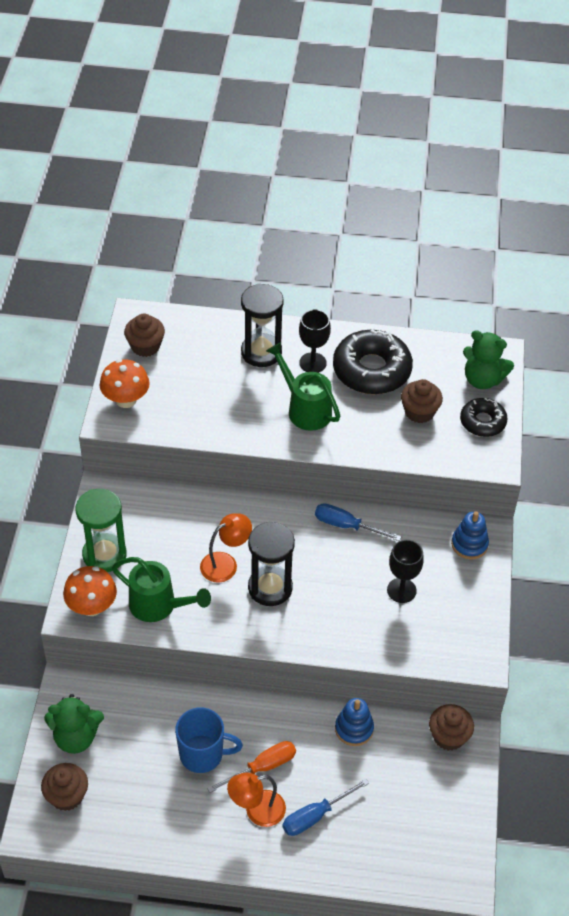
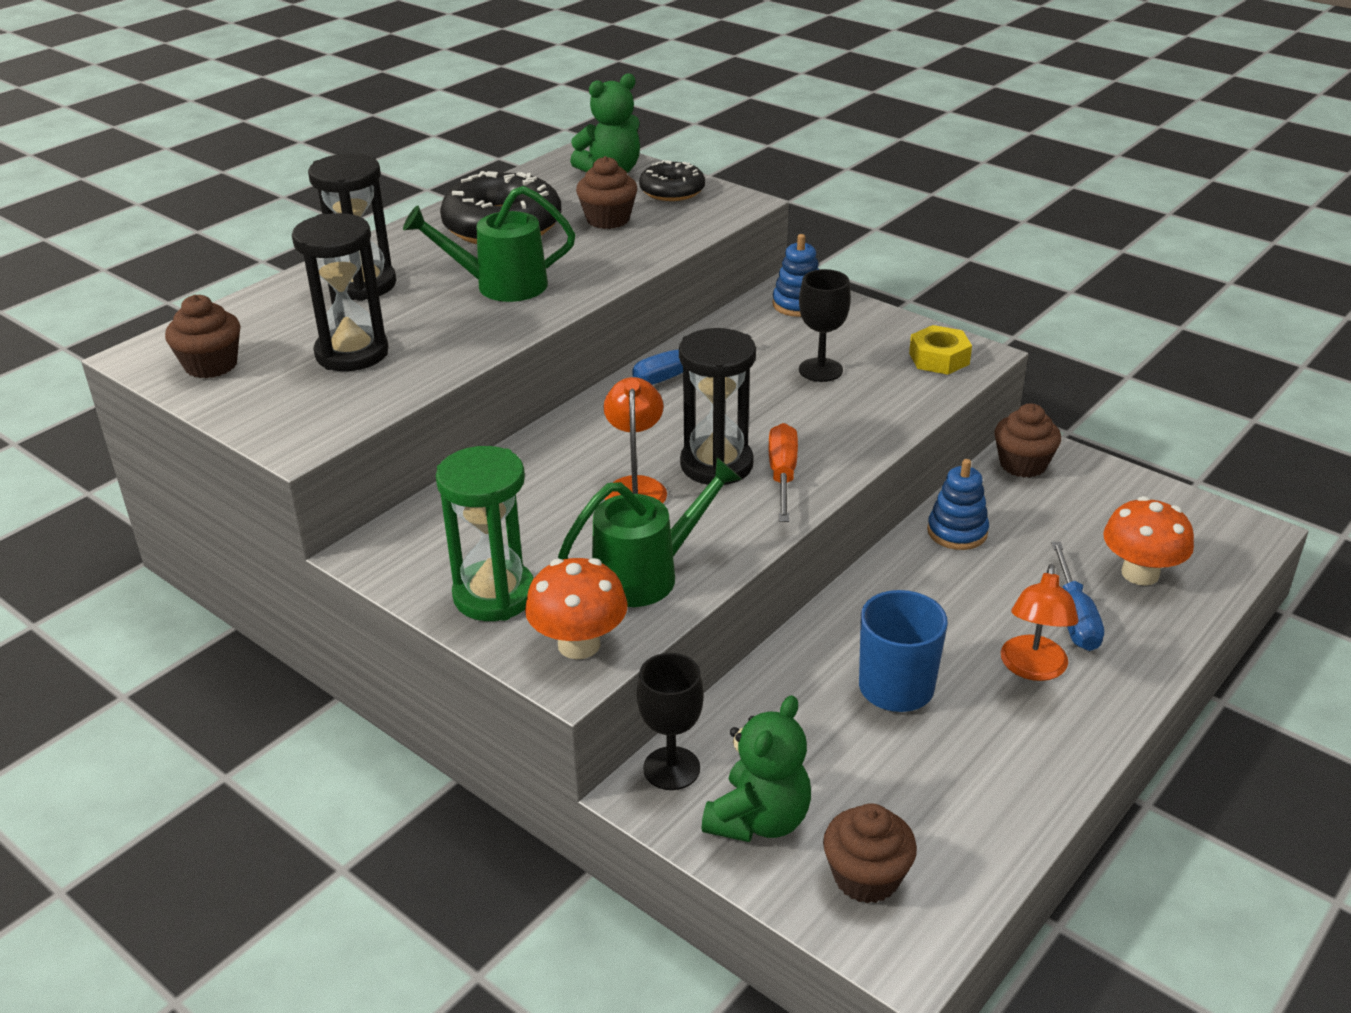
camera: 55 degrees left, 15 degrees down
orange mushroom [100,359,150,408] -> orange mushroom moved to [1103,496,1194,586]
orange screwdriver [207,741,296,793] -> orange screwdriver moved to [769,423,798,522]
black goblet [299,309,331,373] -> black goblet moved to [637,653,704,790]
none -> black hourglass [292,213,388,371]
none -> yellow nut [909,325,972,375]

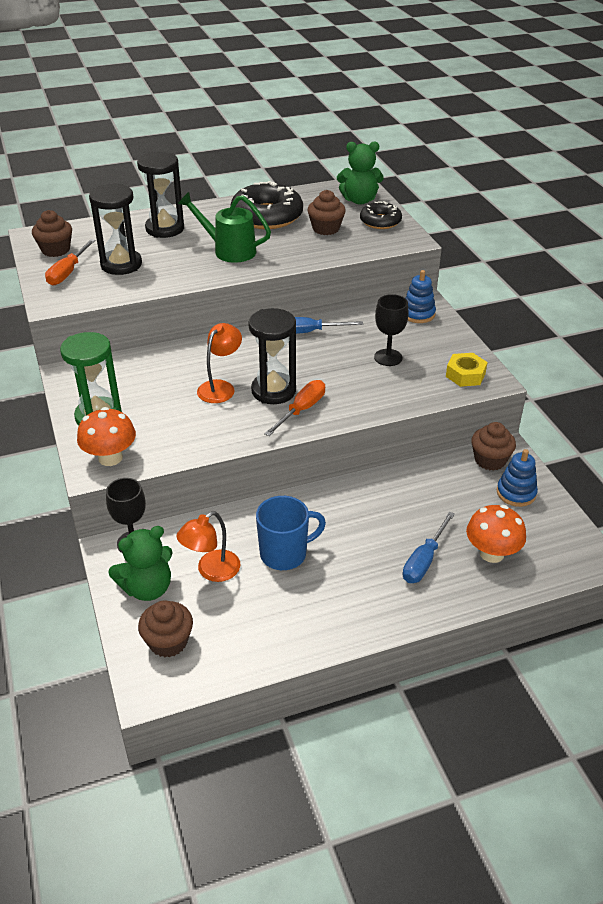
camera: 30 degrees right, 5 degrees up
green watering can [558,457,742,607] -> none
blue stacking toy [927,459,989,550] -> blue stacking toy moved to [497,449,538,507]
orange lamp [1001,564,1079,681] -> orange lamp moved to [176,511,240,582]
none -> orange screwdriver [45,239,96,286]

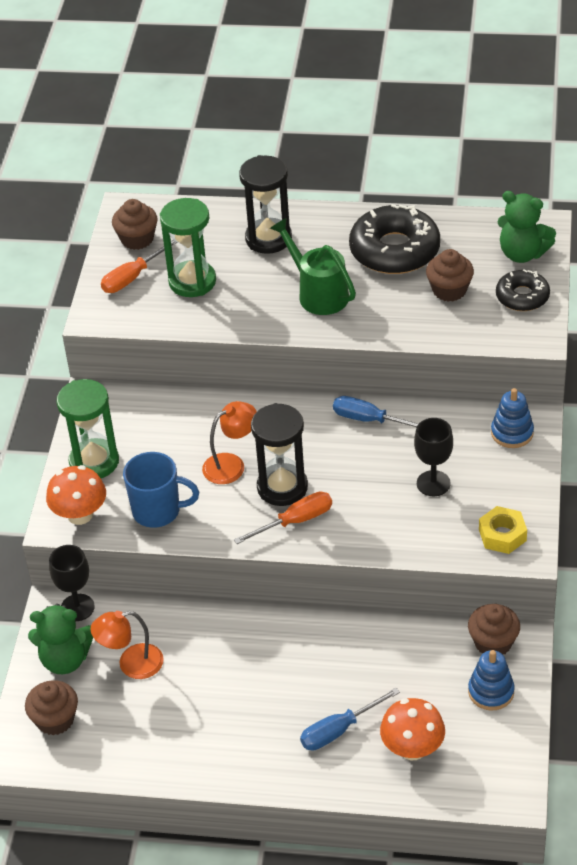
camera: 30 degrees right, 5 degrees up
black hourglass [89,183,142,275] -> green hourglass [160,198,216,297]
blue mug [256,496,326,570] -> blue mug moved to [123,452,199,528]

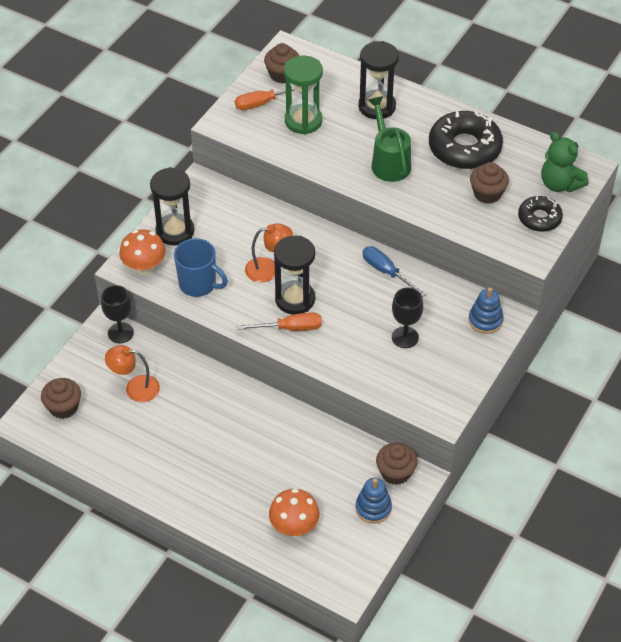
camera: 20 degrees right, 5 degrees up
green teddy bear [28,604,93,674] -> none
green hourglass [57,379,119,478] -> black hourglass [150,167,194,246]
blue screwdriver [300,688,400,751] -> none
yellow nut [479,506,527,554] -> none

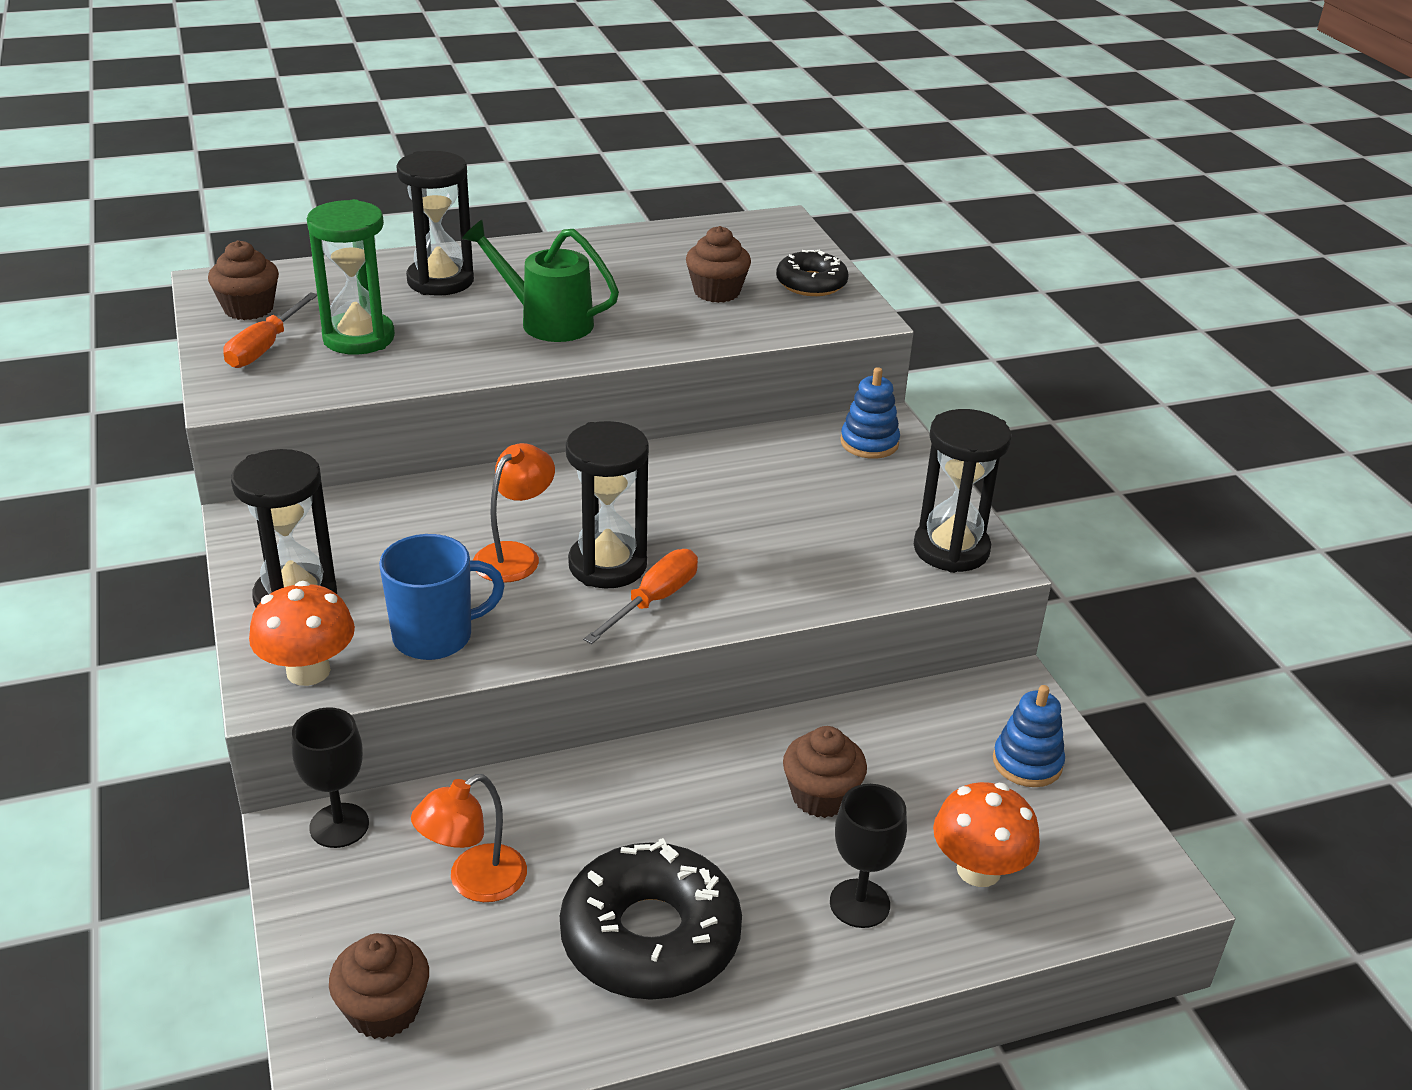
camera: 50 degrees left, 15 degrees down
blue screwdriver [362,246,426,297] -> none
brown cupcake [376,442,417,485] -> brown cupcake moved to [783,726,867,818]
black goblet [392,288,423,348] -> black goblet moved to [830,784,907,928]
black donut [429,111,503,169] -> black donut moved to [560,838,742,1000]
green teddy bear [541,132,589,192] -> none
none -> black hourglass [914,409,1012,573]

